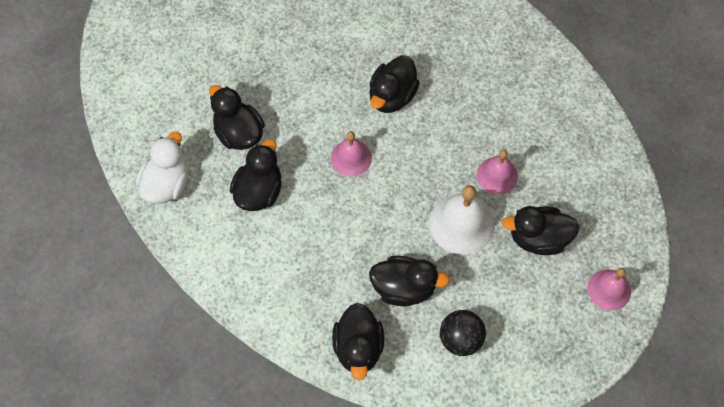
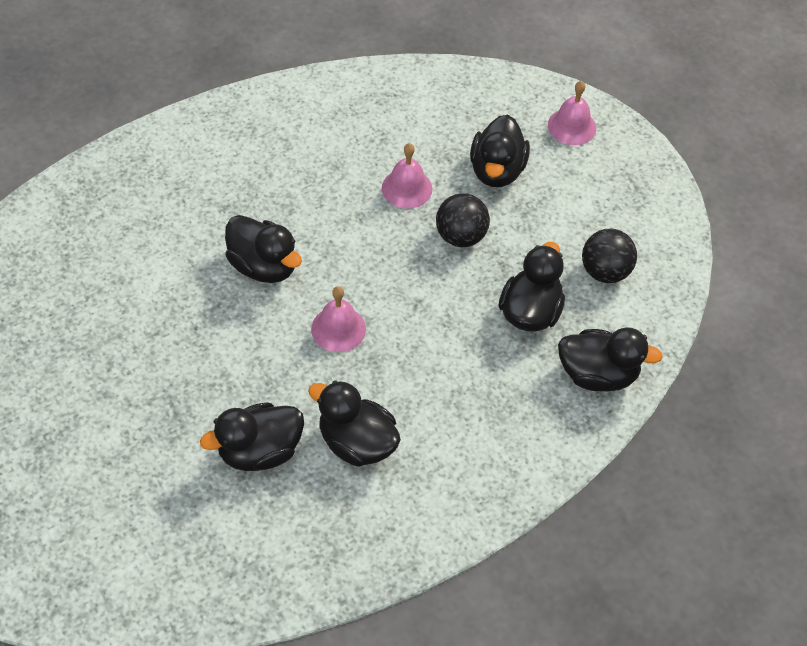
camera: 80 degrees left, 10 degrees down
white duck [136,132,188,204] -> none
white bell [429,185,495,255] -> black ball [436,193,490,247]

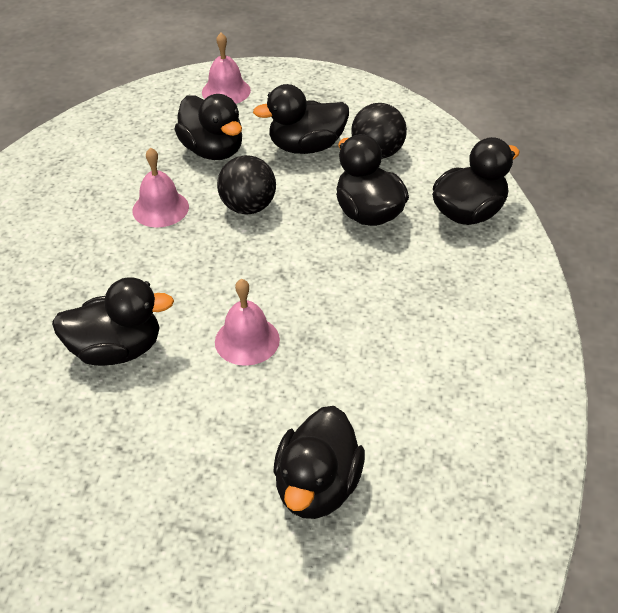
camera: 45 degrees left, 10 degrees down
black duck [308,380,401,467] -> black duck moved to [253,84,349,154]

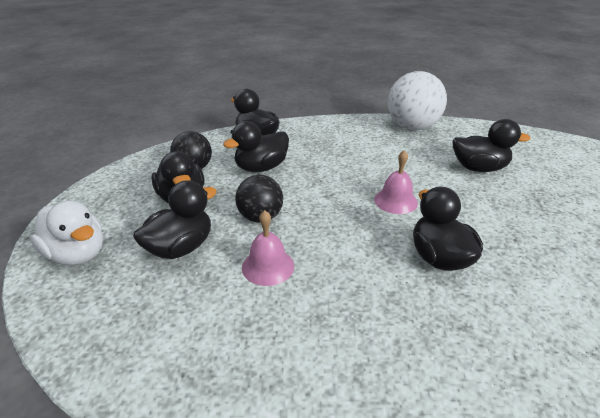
camera: 100 degrees left, 10 degrees down
pink bell [202,33,251,104] -> white duck [30,201,103,265]
none -> white ball [388,71,447,130]

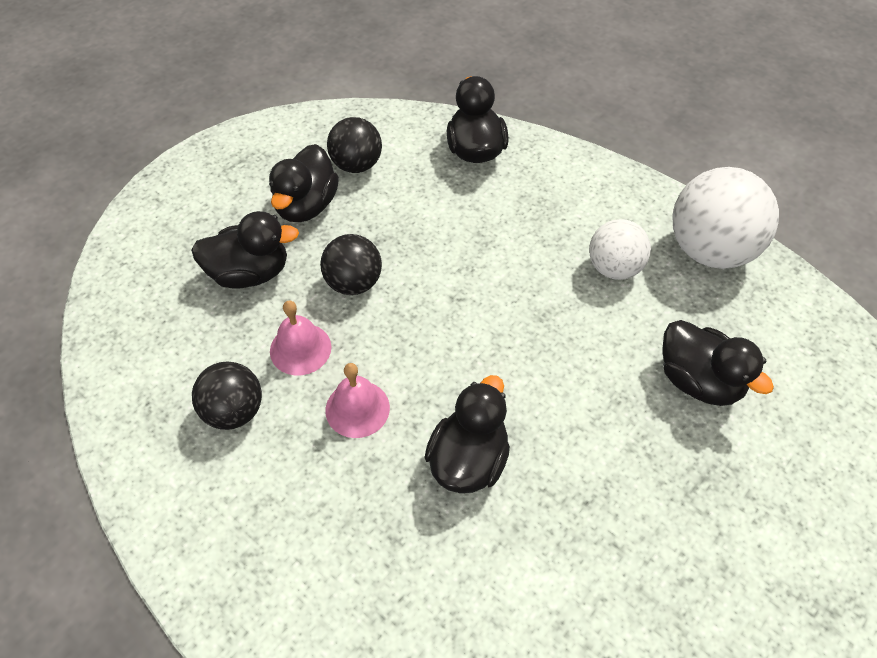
camera: 40 degrees right, 20 degrees up
white duck [30,201,103,265] -> none
black duck [223,121,289,172] -> none
pink bell [374,150,418,214] -> pink bell moved to [325,363,390,438]
none -> black ball [192,361,262,430]
none -> white ball [589,219,651,280]

